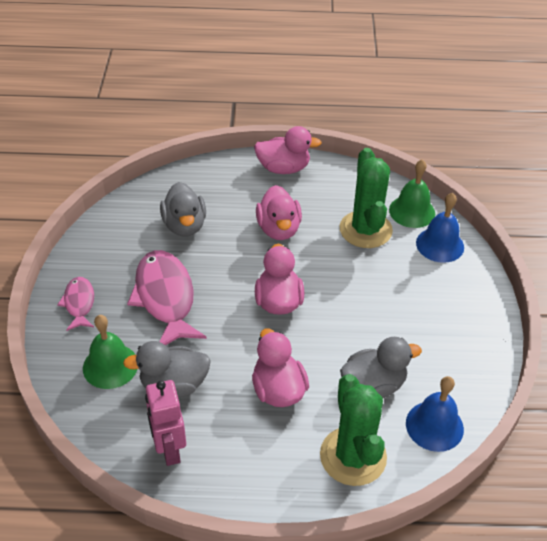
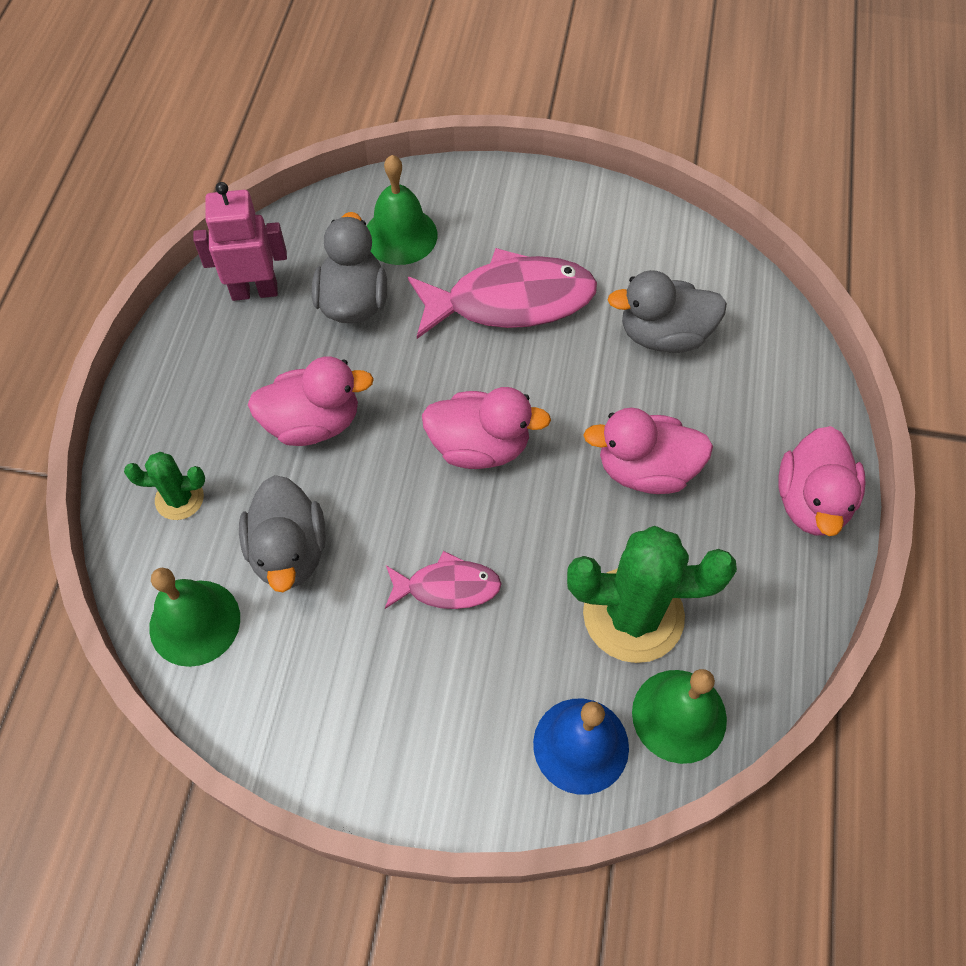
camera: 100 degrees right, 15 degrees up
pink fish [57,277,94,331] -> pink fish moved to [385,551,502,609]
green cactus [320,374,387,486] -> green cactus [124,452,205,520], size x0.51
blue bell [406,376,464,452] -> green bell [149,568,240,667]

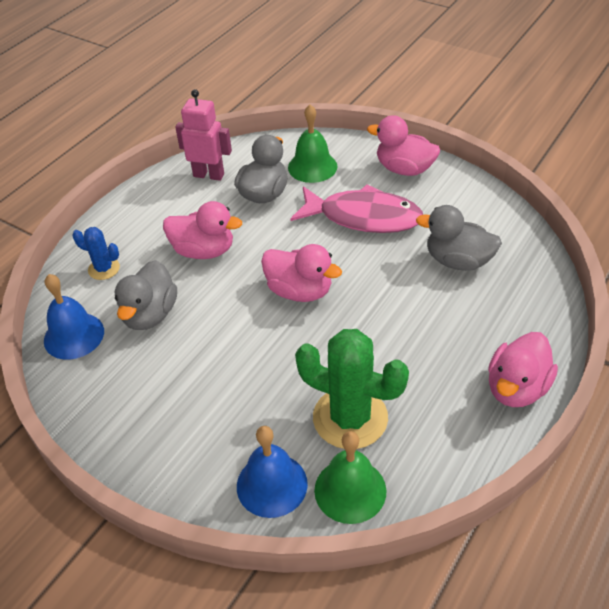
camera: 25 degrees right, 15 degrees down
green cactus [124,452,205,520] -> blue cactus [72,227,120,280]
green bell [149,568,240,667] -> blue bell [44,274,104,360]
pink fish [385,551,502,609] -> none
pink duck [583,408,713,494] -> pink duck moved to [367,115,440,176]

